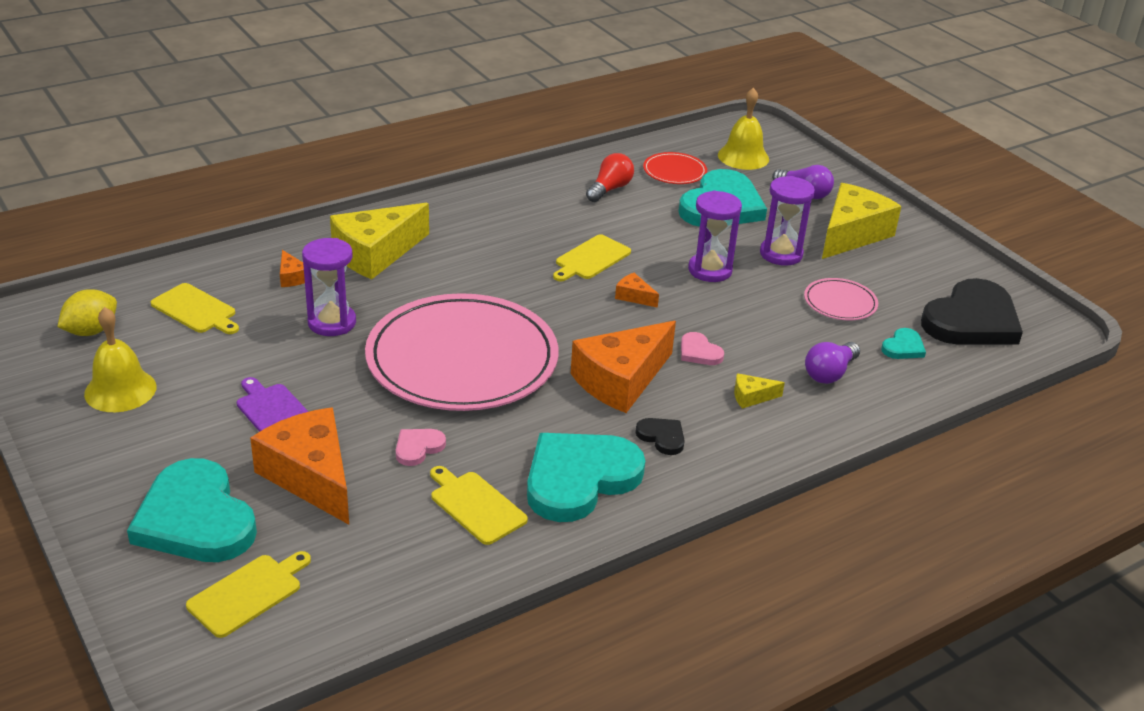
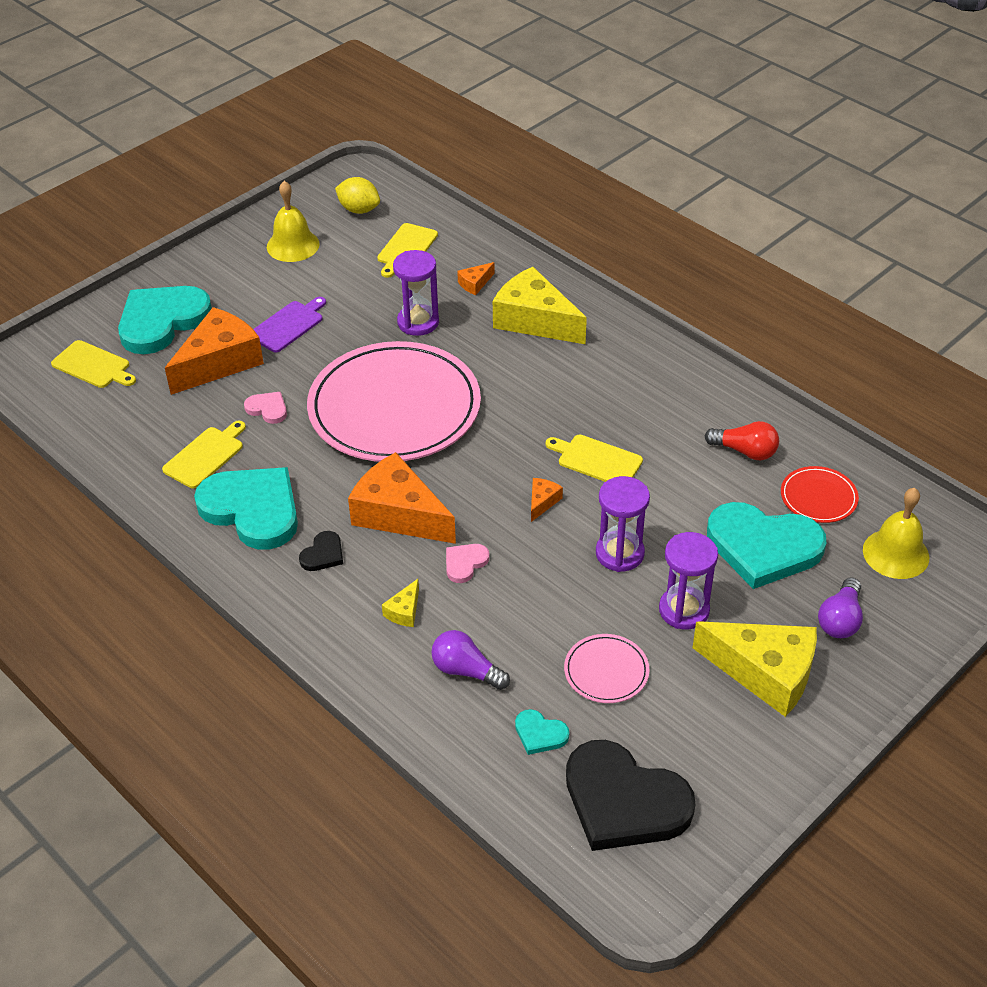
camera: 80 degrees right, 10 degrees up
yellow cheese [734,373,785,409] -> yellow cheese turned 135 degrees counterclockwise [382,579,419,627]

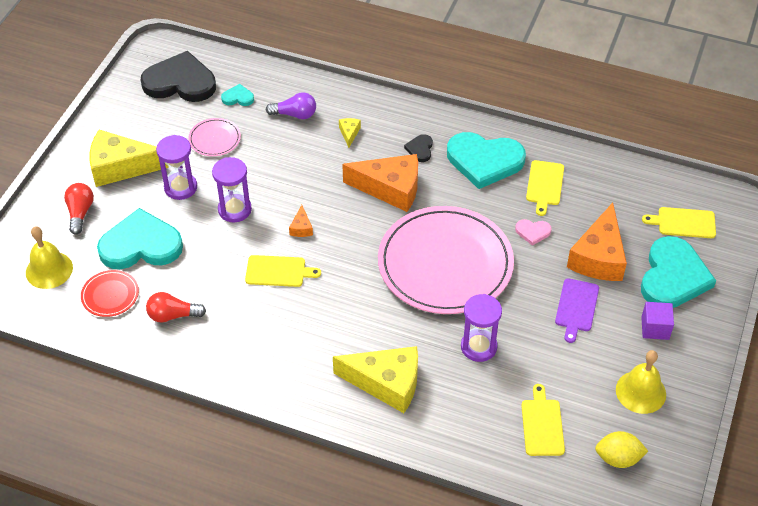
camera: 155 degrees right, 5 degrees up
pink heart [446,544,489,583] -> none
orange cheese [457,262,495,295] -> none
purple light bulb [818,577,863,638] -> red light bulb [64,183,94,235]
none -> purple cube [641,302,674,340]

